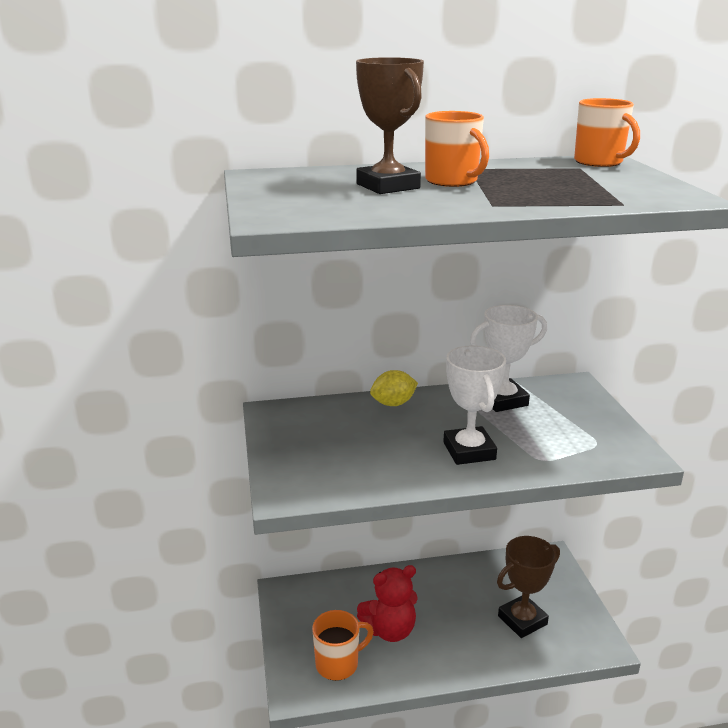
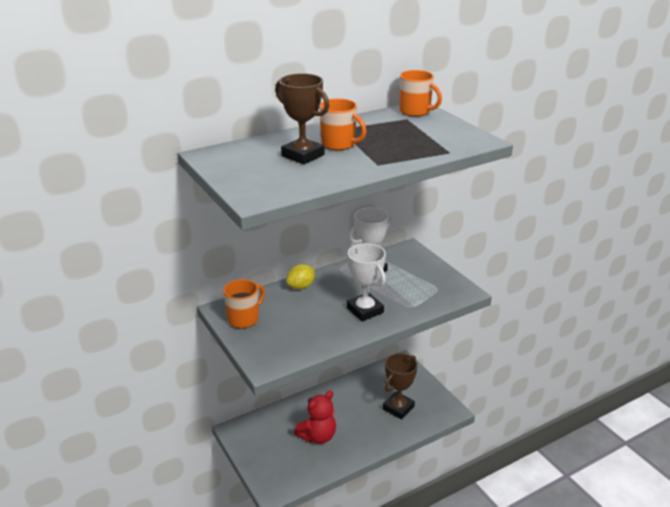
camera: 20 degrees left, 5 degrees up
orange mug [312,610,374,681] -> orange mug moved to [223,279,265,328]

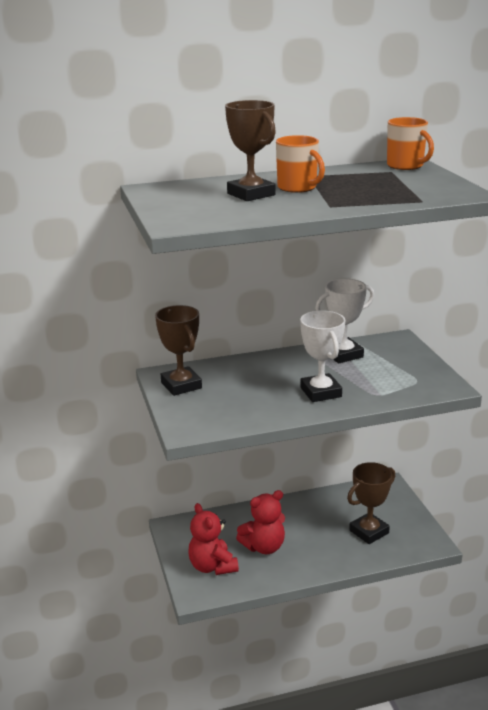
camera: 15 degrees right, 5 degrees down
orange mug [223,279,265,328] -> brown trophy [155,305,202,396]
yellow lemon [287,264,315,289] -> none
none -> red teddy bear [188,503,239,575]

